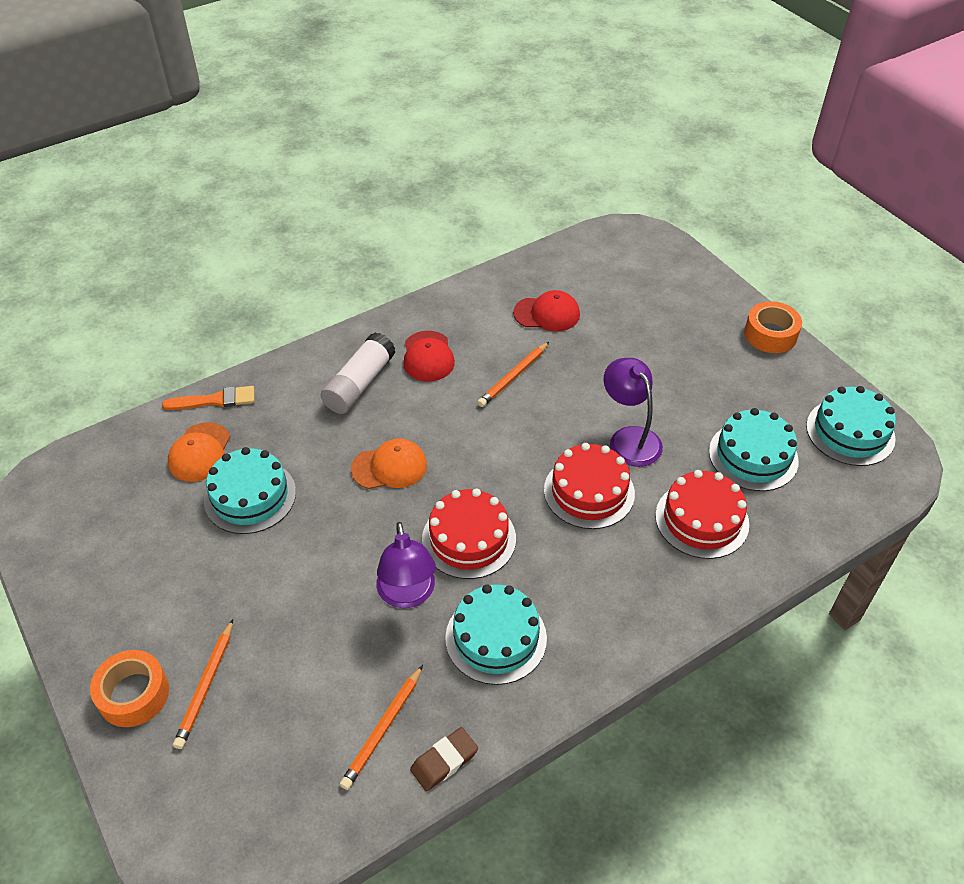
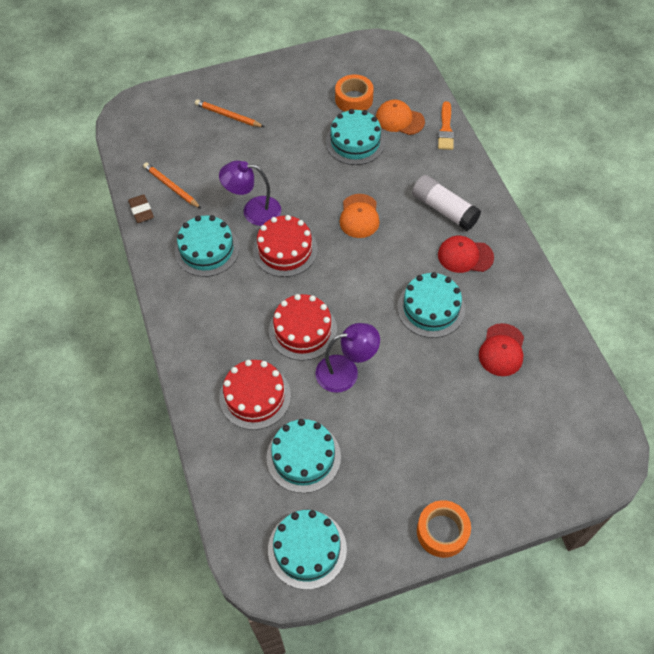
camera: 105 degrees right, 10 degrees up
orange tape [90,650,169,727] -> orange tape moved to [335,74,374,112]
orange pencil [477,342,549,407] -> turquoise cake [397,272,465,338]

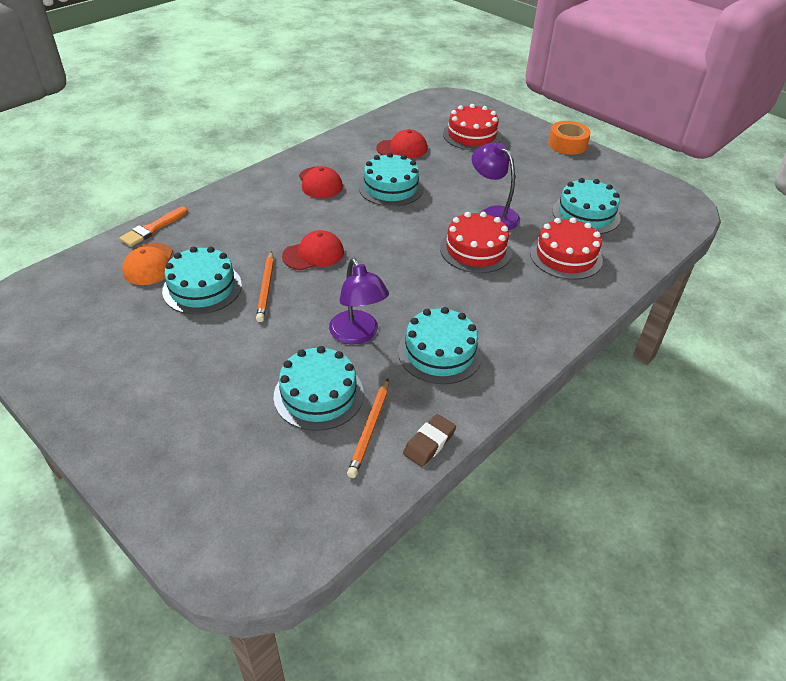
camera: 120 degrees left, 15 degrees down
orange pencil [195,99,264,127] -> orange pencil moved to [256,251,274,322]
red cake [253,215,318,277] -> red cake moved to [443,104,501,151]
turquoise cake [268,510,347,590] -> turquoise cake moved to [274,346,364,431]
orange tape [335,74,374,112] -> none
orange cap [340,194,380,238] -> red cap [282,230,344,270]
white glue stick [412,175,481,231] -> none
orange brush [438,101,454,150] -> orange brush turned 150 degrees clockwise [119,207,187,247]

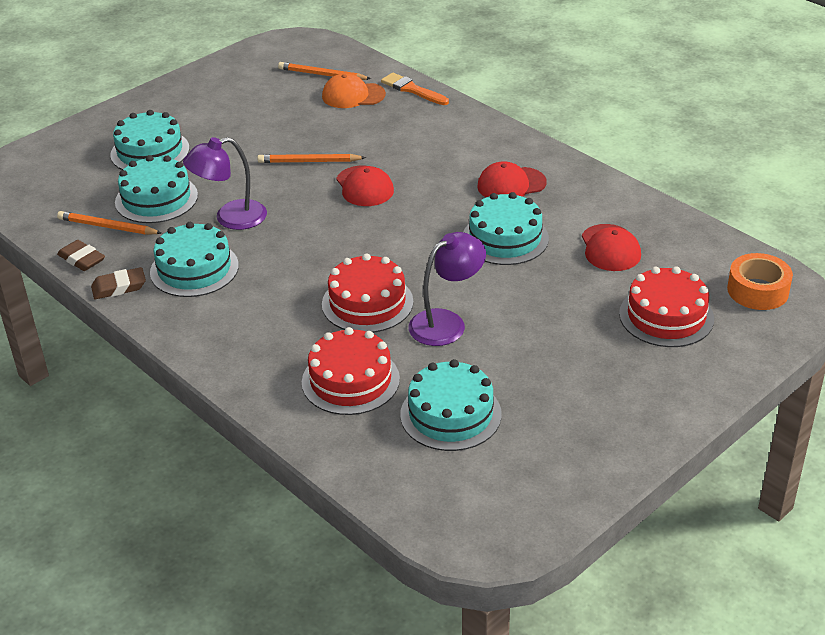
camera: 95 degrees right, 5 degrees down
turquoise cake [162,246,242,315] -> turquoise cake moved to [110,110,189,170]
orange tape [548,121,591,155] -> orange tape moved to [727,253,793,310]
none -> brown eraser [91,267,146,299]
none -> orange pencil [278,62,371,80]

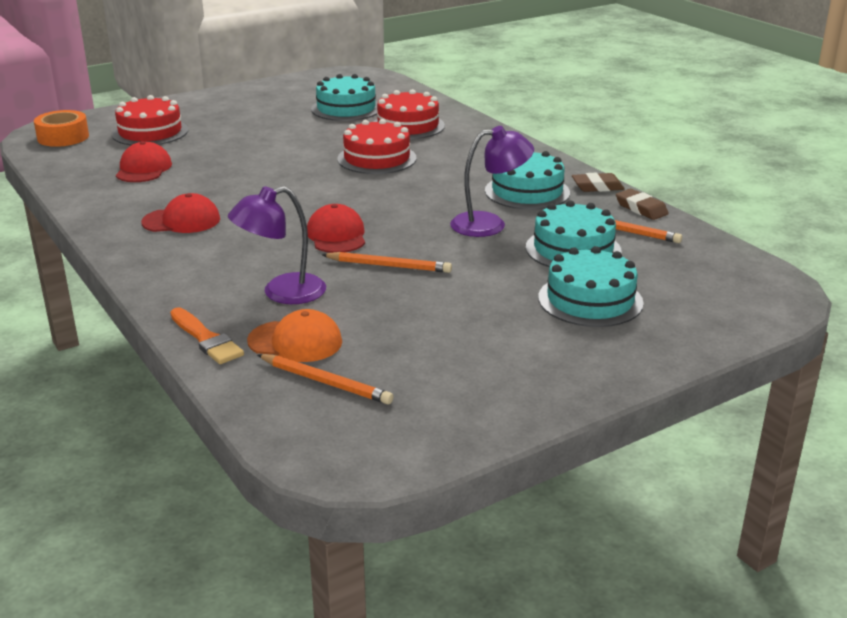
camera: 170 degrees left, 10 degrees down
purple lamp [408,232,486,346] -> purple lamp moved to [228,186,326,304]
turquoise cake [463,192,549,265] -> none

